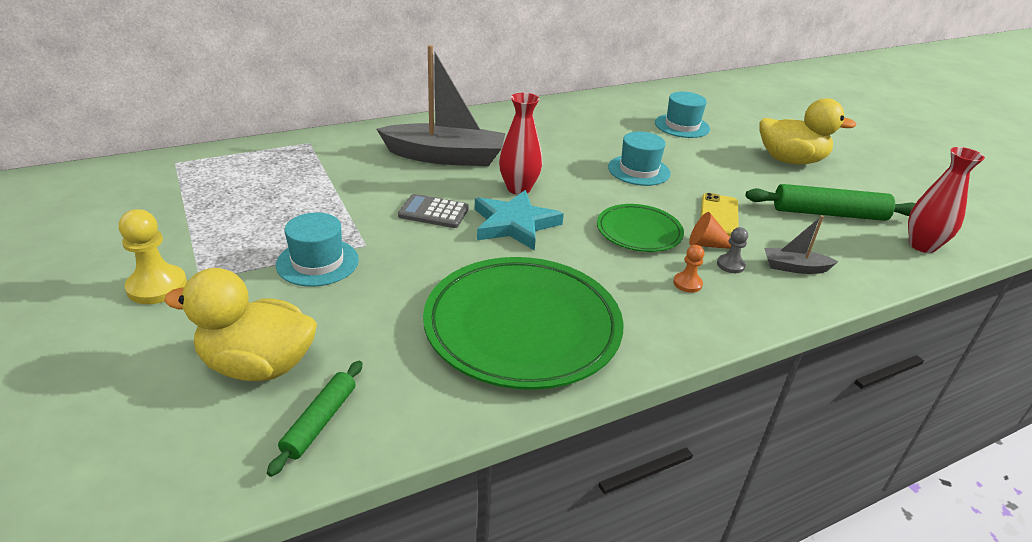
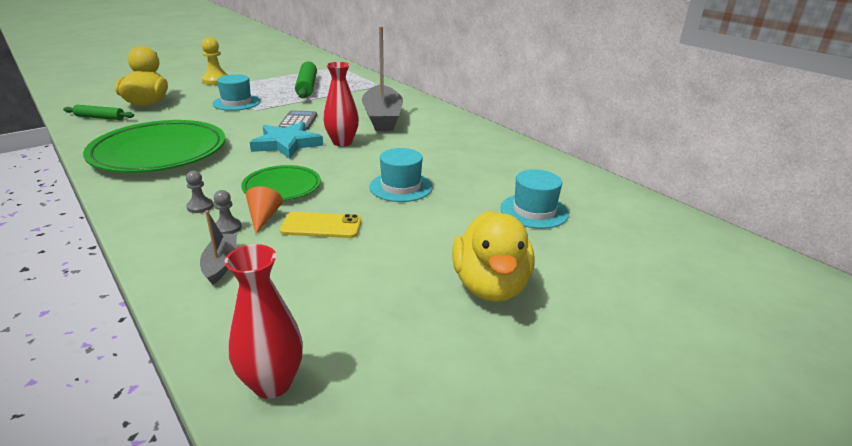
camera: 80 degrees right, 5 degrees down
orange pawn [673,245,704,293] -> grey pawn [186,171,213,213]
green rolling pin [746,184,916,221] -> green rolling pin moved to [295,62,317,98]

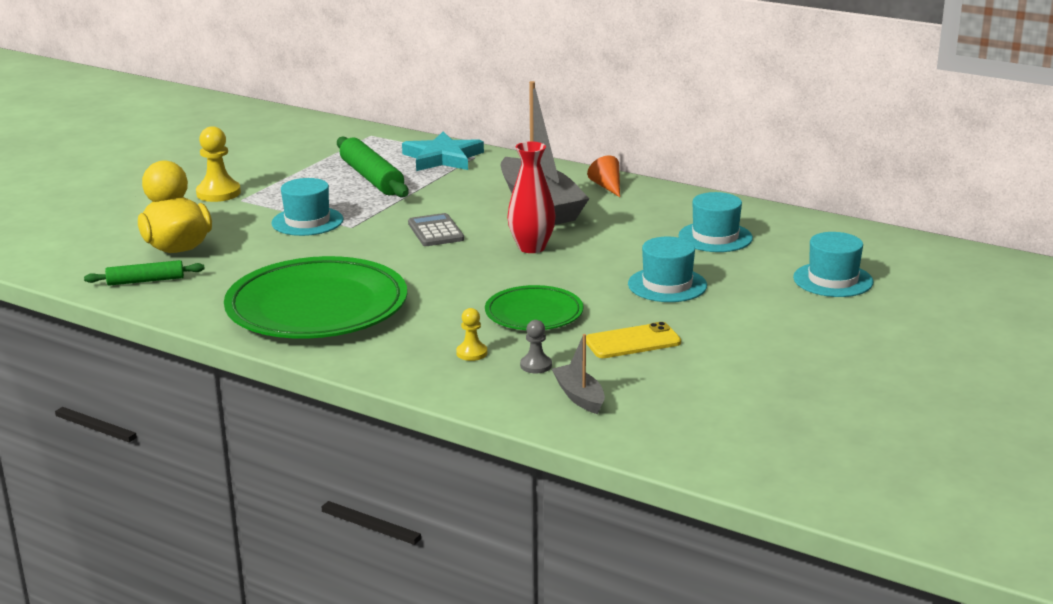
camera: 20 degrees left, 5 degrees down
grey pawn [186,171,213,213] -> yellow pawn [456,308,487,361]
red vase [225,244,303,399] -> none
orange cone [246,186,283,234] -> orange cone moved to [587,156,620,197]
turquoise star [250,122,323,159] -> turquoise star moved to [402,132,484,171]
yellow duck [452,211,535,302] -> none
none -> turquoise hat [678,192,753,252]

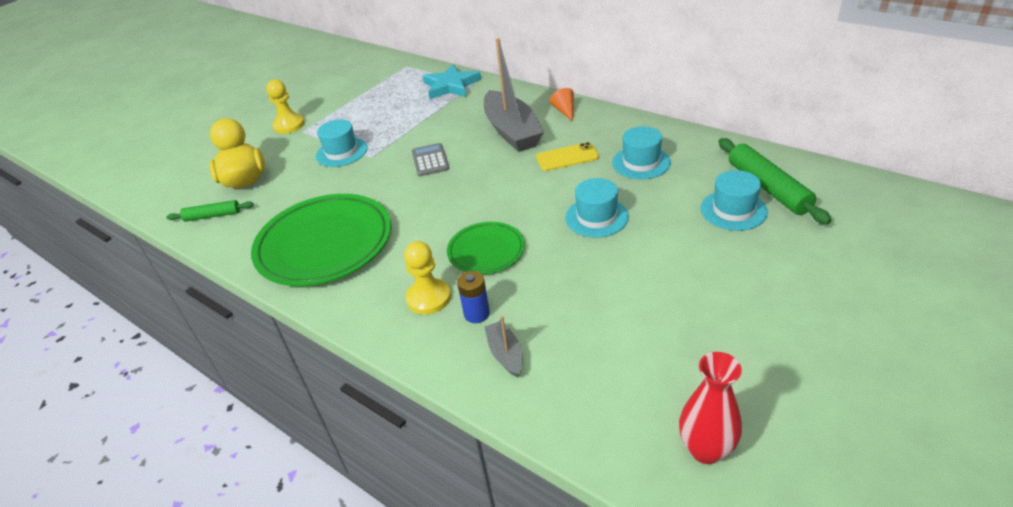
camera: 10 degrees right, 15 degrees up
green rolling pin [337,137,409,197] -> green rolling pin moved to [719,138,831,224]
yellow pawn [456,308,487,361] -> yellow pawn [404,241,451,315], size x1.79
red vase [507,141,556,253] -> red vase moved to [679,352,742,464]
grey pawn [520,320,552,373] -> blue battery [457,271,490,323]
yellow phone [586,322,681,358] -> yellow phone moved to [536,142,599,171]

